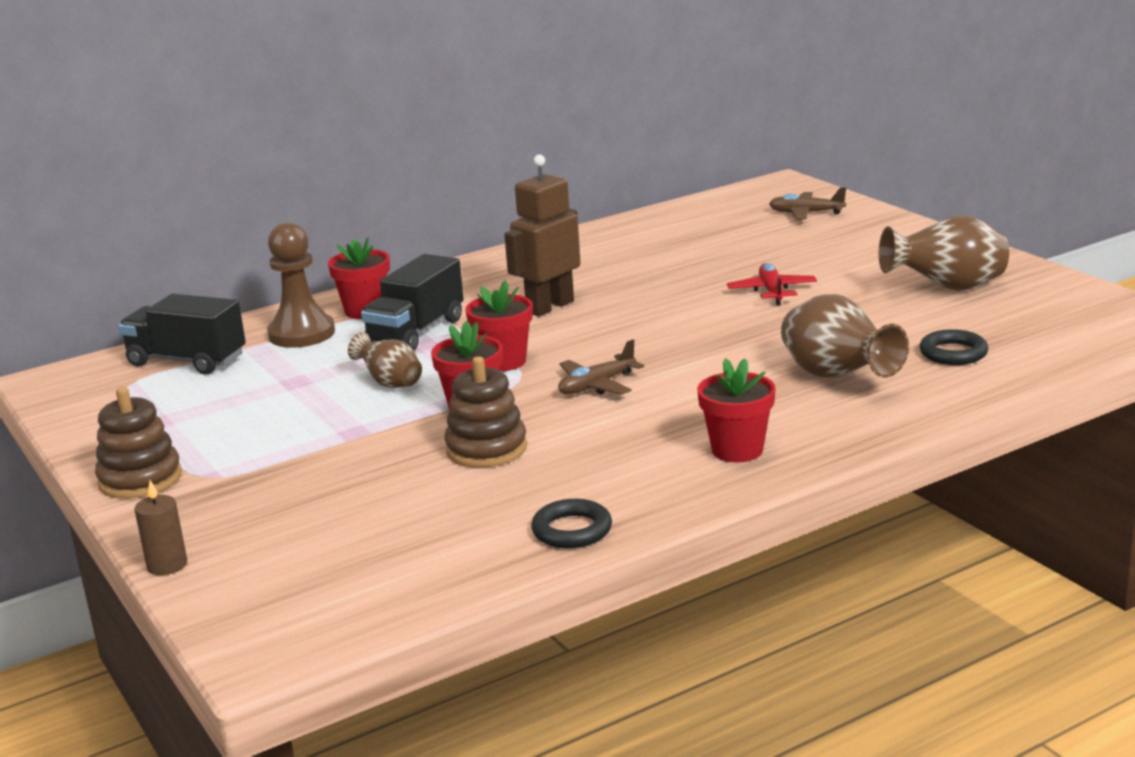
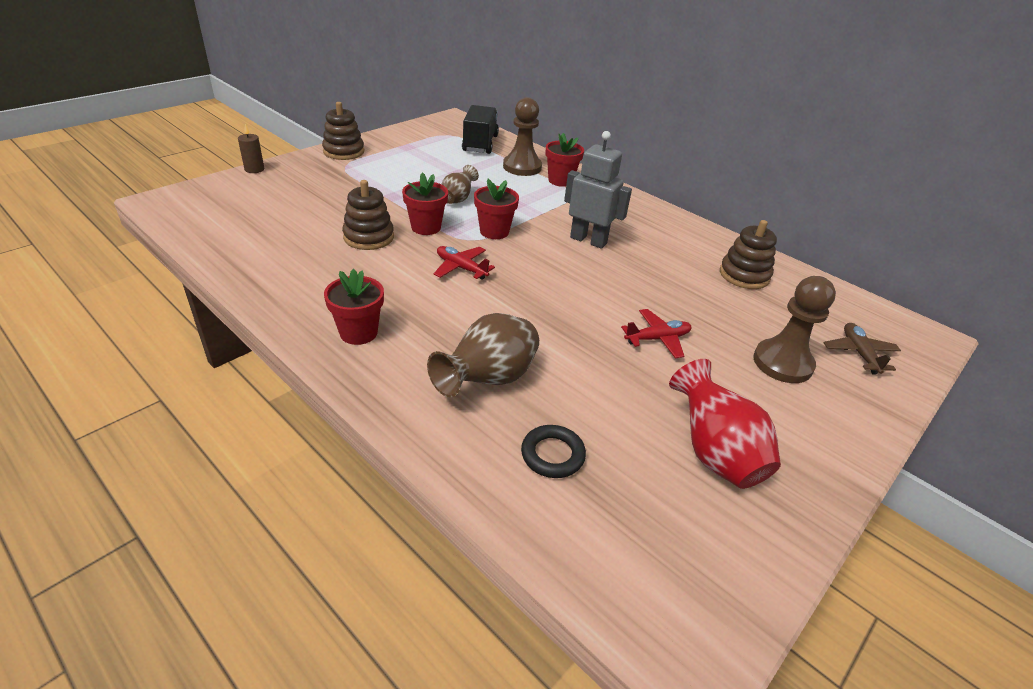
camera: 70 degrees right, 15 degrees up
black truck [361,254,464,351] -> none
brown robot [504,155,581,317] -> grey robot [564,131,632,249]
black ring [531,499,612,548] -> none
brown plane [558,339,644,395] -> red plane [434,246,495,280]
brown vase [879,215,1009,291] -> red vase [669,359,781,489]
none -> brown stacking toy [720,220,777,289]
none -> brown pawn [753,276,836,383]

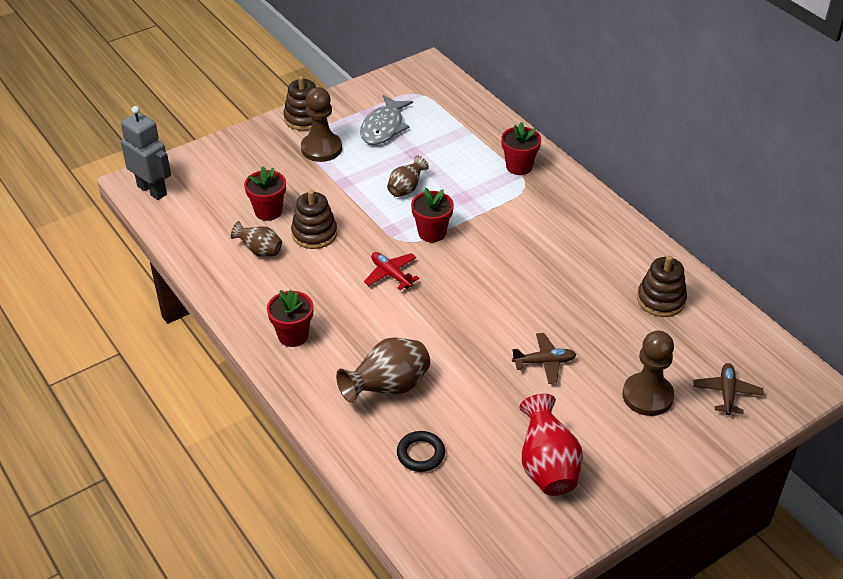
camera: 15 degrees right, 5 degrees up
brown candle [238,124,264,173] -> none
red flower pot [402,172,448,235] -> red flower pot moved to [244,167,286,221]
black truck [462,105,499,154] -> none
brown pawn [503,97,542,176] -> brown pawn moved to [301,87,342,162]
grey robot [564,131,632,249] -> grey robot moved to [121,106,171,200]
red plane [621,309,692,359] -> brown plane [512,333,576,384]
none -> brown vase [231,221,282,257]
none -> grey fish [360,95,413,145]

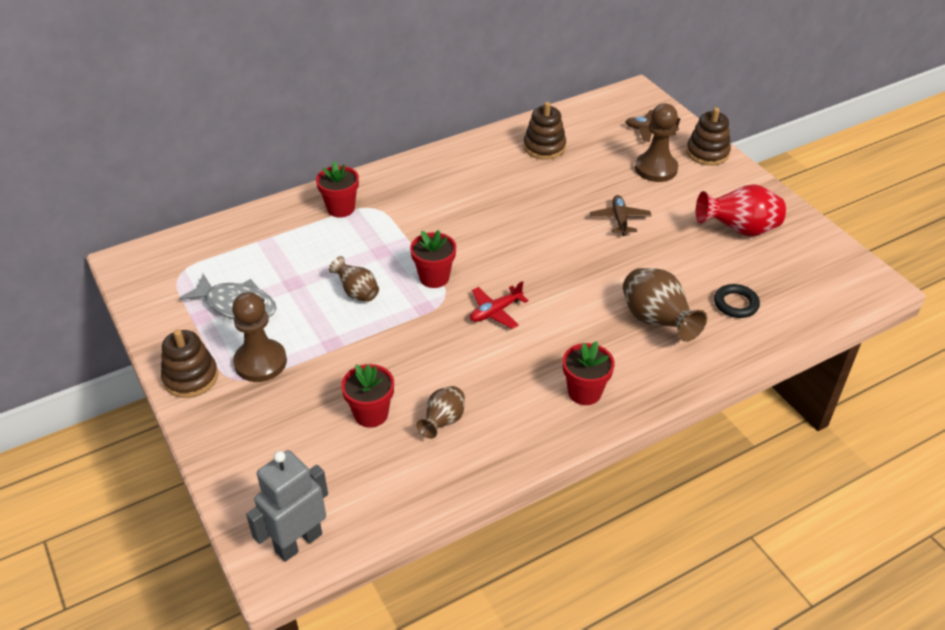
camera: 85 degrees left, 0 degrees up
brown stacking toy [291,190,337,249] -> brown stacking toy moved to [686,107,731,166]

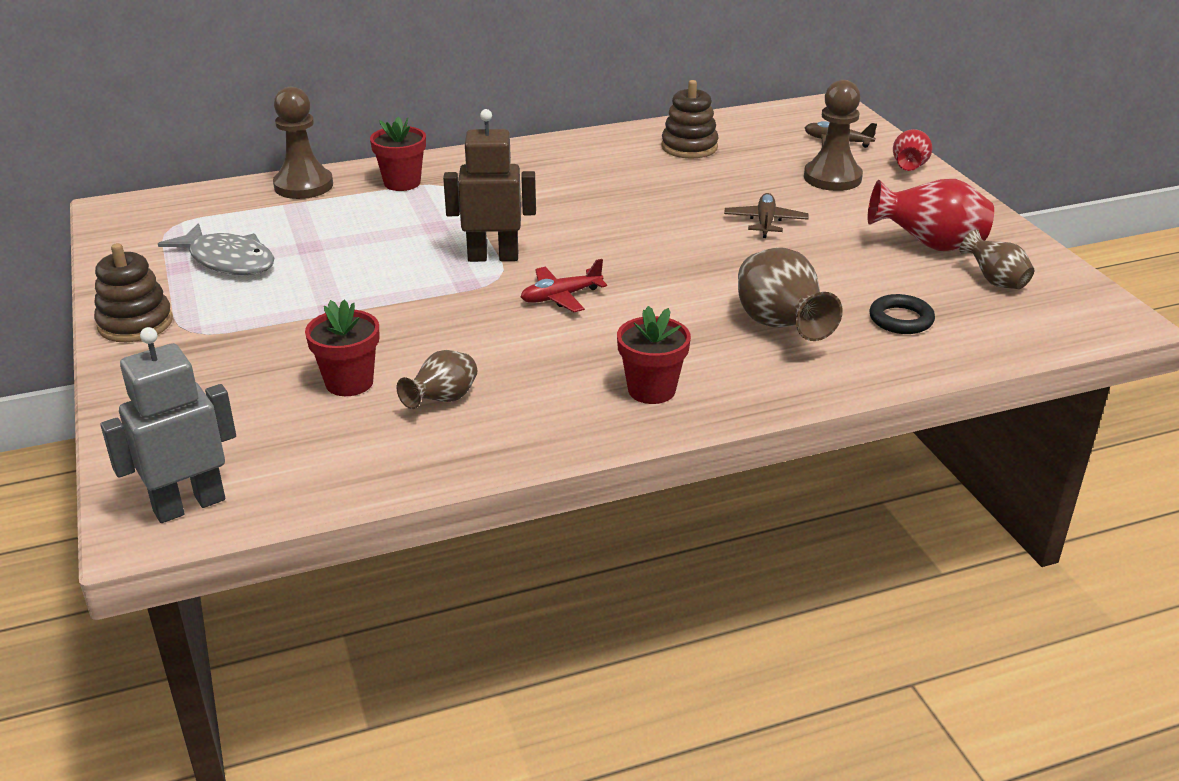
camera: 10 degrees right, 10 degrees down
brown pawn [232,292,287,382] -> brown pawn moved to [273,87,333,199]
brown vase [329,256,379,302] -> brown vase moved to [960,229,1034,289]
red flower pot [410,230,456,288] -> brown robot [443,109,536,262]
brown stacking toy [686,107,731,166] -> red vase [893,129,932,171]

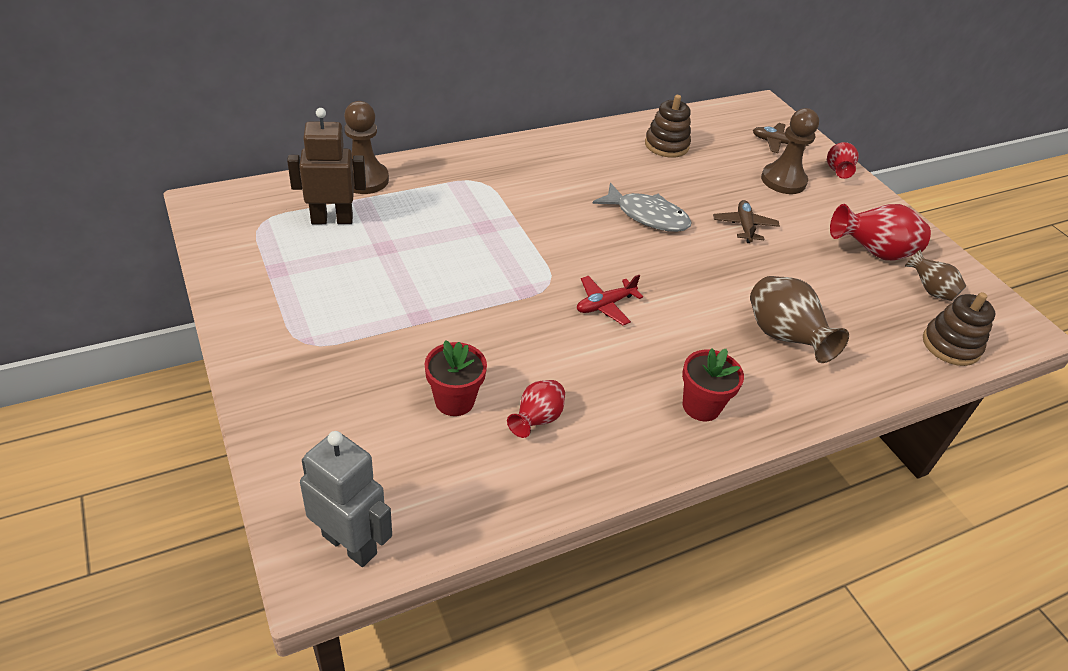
camera: 10 degrees left, 10 degrees up
brown stacking toy [94,243,173,342] -> brown stacking toy moved to [923,292,995,366]
grey robot [100,327,236,523] -> grey robot turned 75 degrees clockwise [300,431,392,567]
grey fish [158,223,274,275] -> grey fish moved to [592,183,692,232]
red flower pot [370,116,426,191] -> none
brown vase [397,350,477,409] -> red vase [507,380,565,438]
brown robot [443,109,536,262] -> brown robot moved to [287,108,366,224]
black ring [870,294,935,334] -> none

